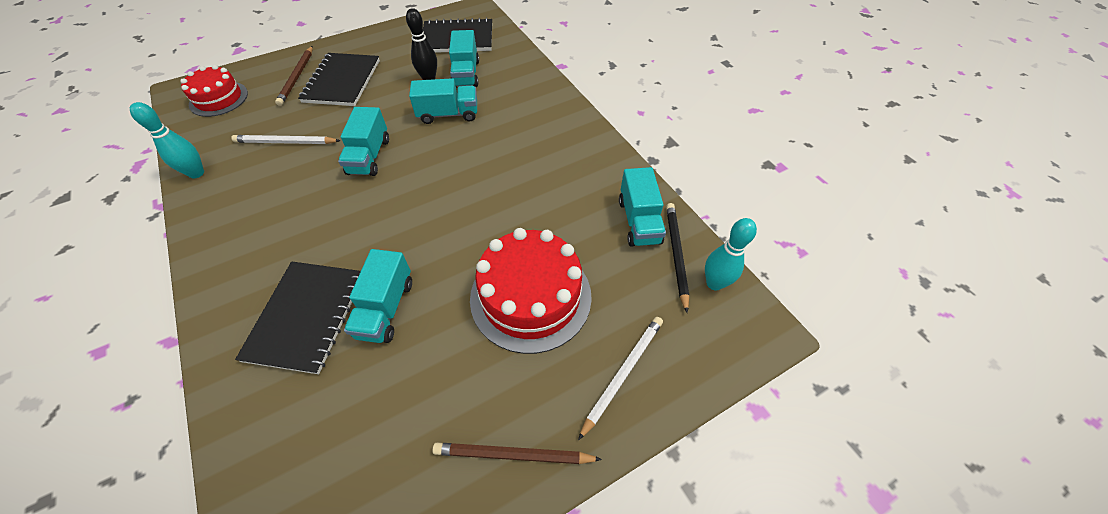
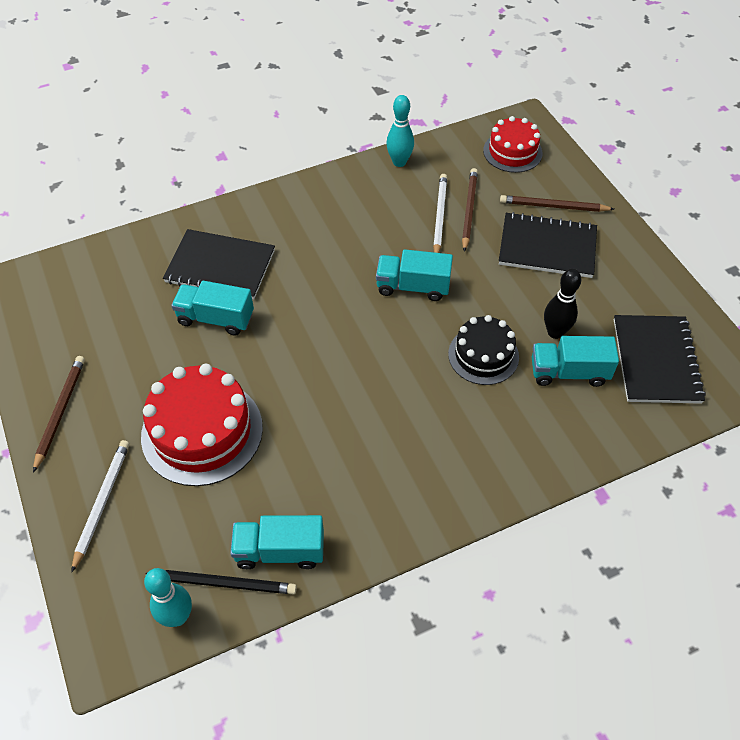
camera: 95 degrees right, 0 degrees up
turquoise truck [409,78,477,124] -> black cake [448,315,519,385]
white pencil [578,317,663,440] -> white pencil turned 120 degrees counterclockwise [71,440,130,573]
none -> brown pencil [462,168,478,252]

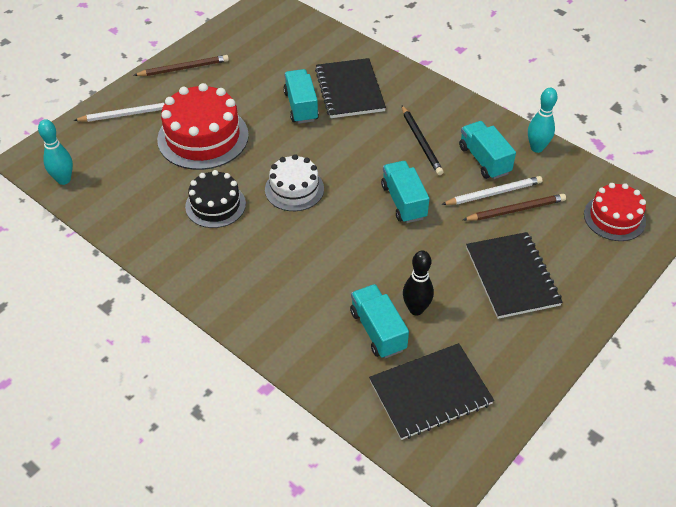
camera: 65 degrees right, 5 degrees down
black pencil [145,570,297,595] -> black pencil moved to [402,106,444,175]
turquoise truck [230,515,324,569] -> turquoise truck moved to [459,121,516,179]
black cake [448,315,519,385] -> black cake moved to [185,170,246,228]
brown pencil [500,195,614,212] -> none
none -> white cake [265,154,324,211]

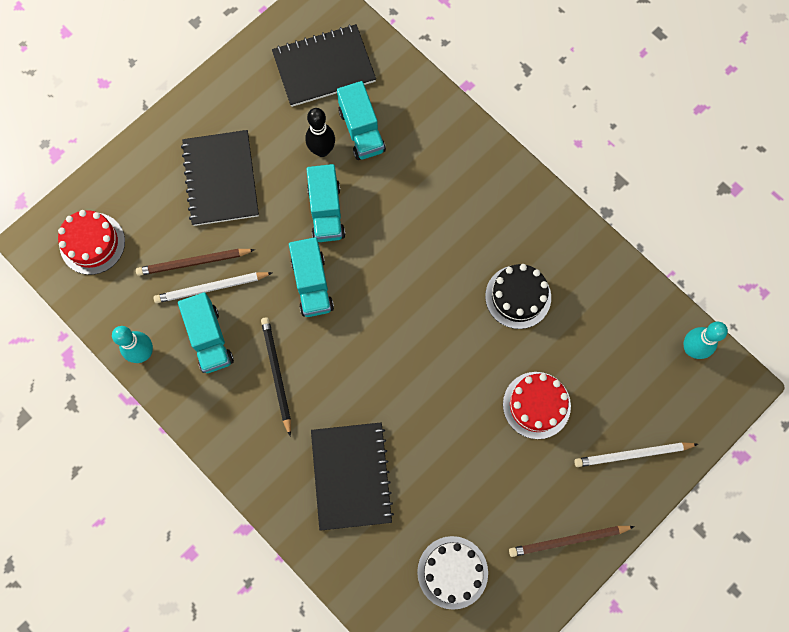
camera: 175 degrees left, 25 degrees up
red cake [157,83,249,170] -> red cake [503,372,571,439], size x0.62
white cake [265,154,324,211] -> white cake moved to [417,536,488,610]
turquoise truck [283,69,319,124] -> turquoise truck moved to [306,164,345,242]

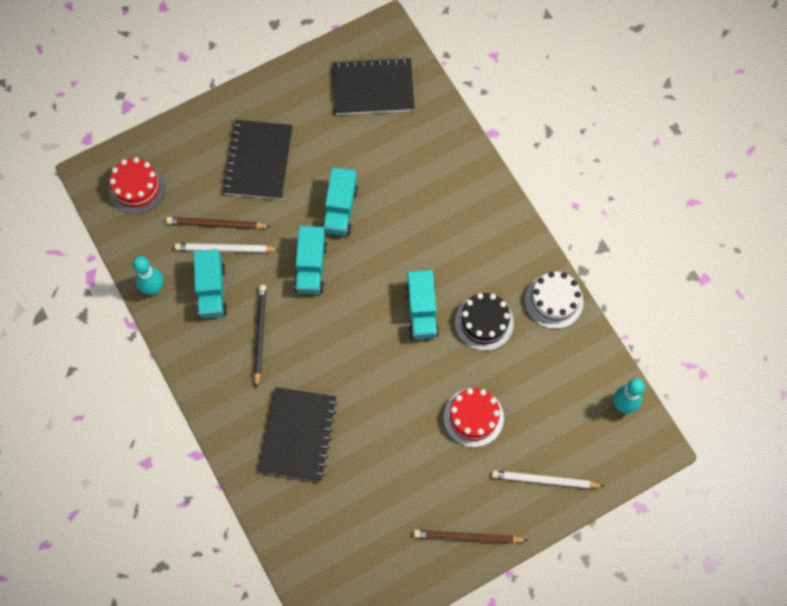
camera: 15 degrees right, 5 degrees down
black bowling pin [306,108,335,157] -> none
turquoise truck [337,81,386,160] -> turquoise truck moved to [406,270,439,339]
white cake [417,536,488,610] -> white cake moved to [525,271,584,329]

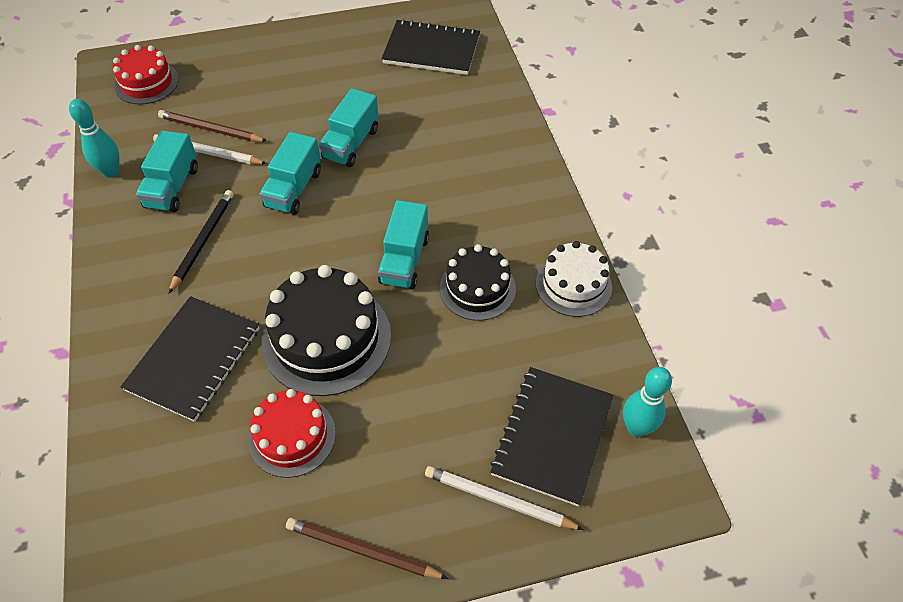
camera: 15 degrees right, 15 degrees down
black notebook [223,120,293,200] -> black notebook moved to [490,367,613,506]
red cake [444,388,504,447] -> red cake moved to [249,389,336,478]
none -> black cake [262,265,391,396]

